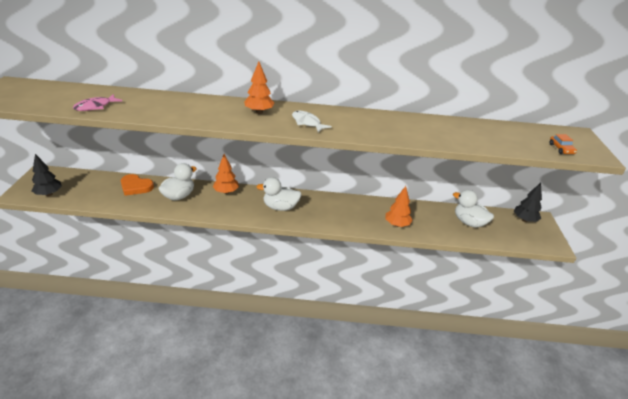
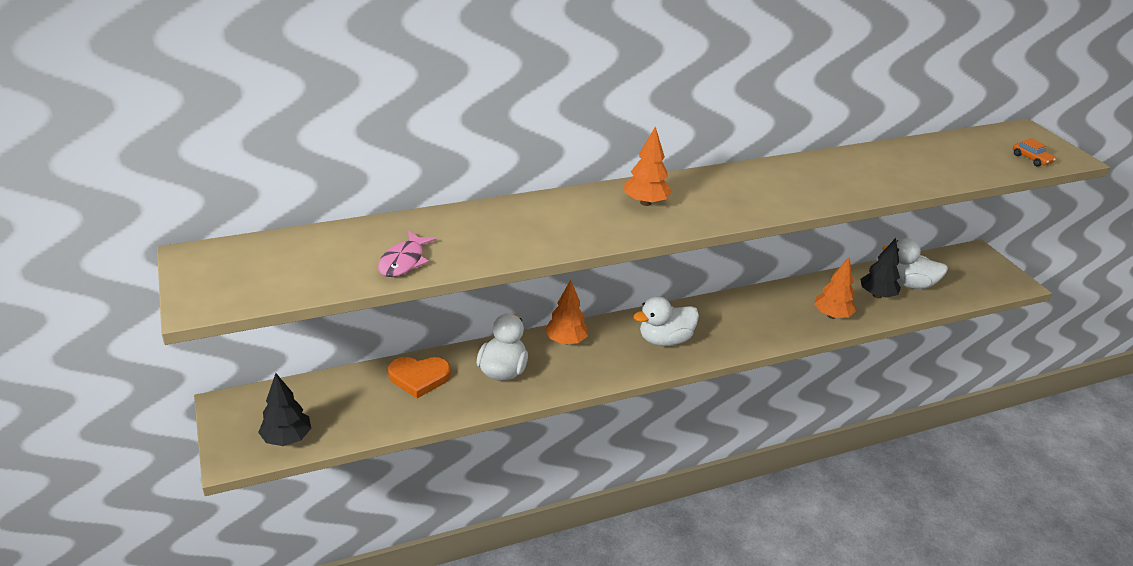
camera: 25 degrees left, 0 degrees up
white fish [292,111,332,132] -> none
black tree [514,183,542,222] -> black tree moved to [860,238,901,298]

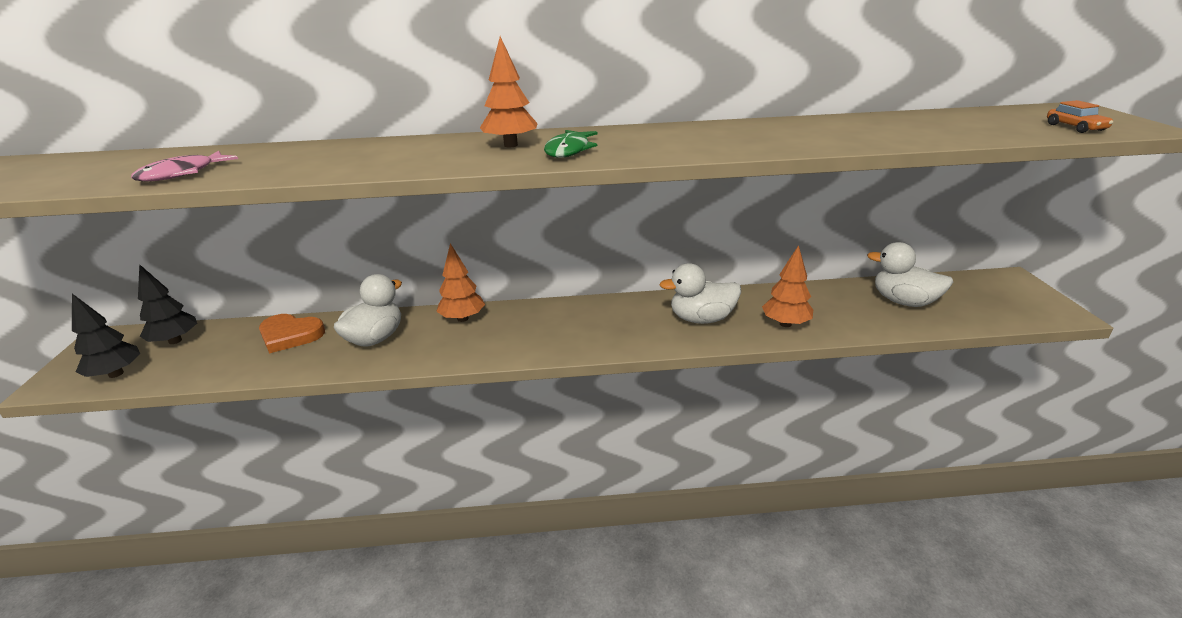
camera: 20 degrees right, 5 degrees down
white duck [633,296,699,346] -> white duck moved to [660,263,741,324]
black tree [860,238,901,298] -> black tree moved to [138,264,197,344]
none -> green fish [544,130,598,158]

